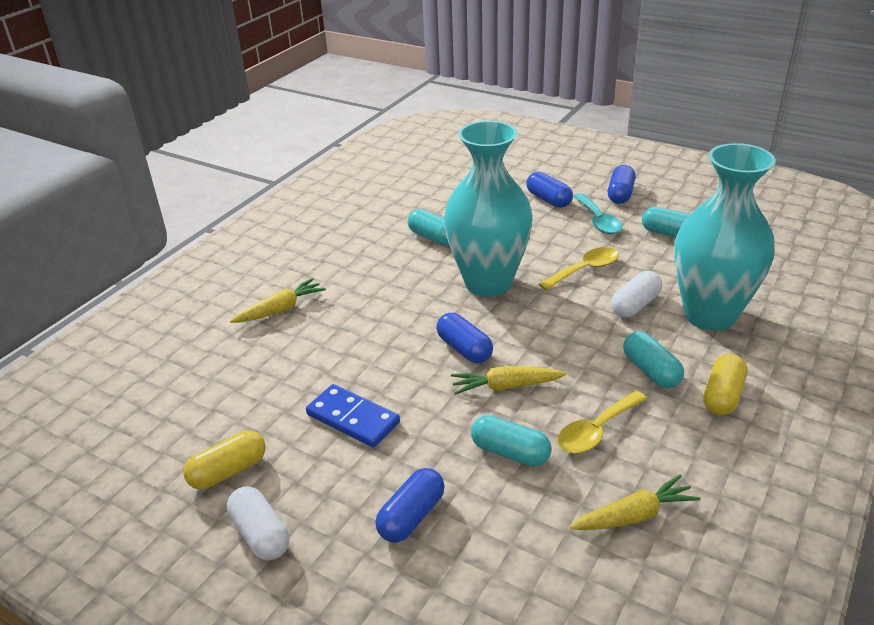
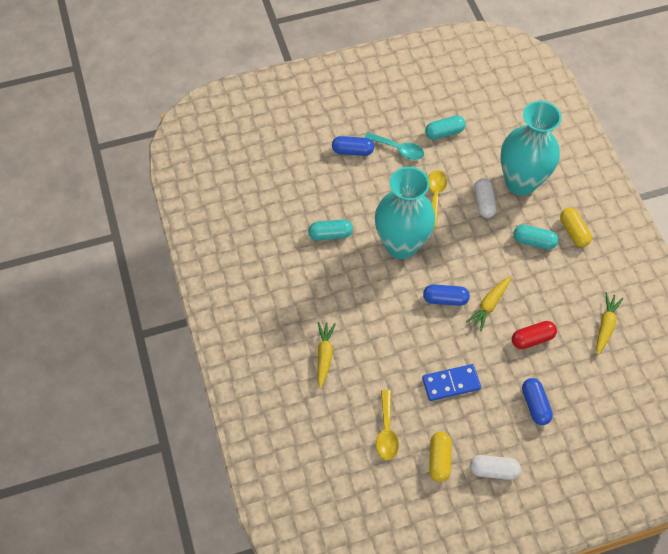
camera: 50 degrees left, 25 degrees up
turquoise capsule [471,415,552,466] -> red capsule [512,321,557,349]
yellow spoon [558,391,647,453] -> yellow spoon moved to [376,390,399,460]
blue capsule [608,165,635,204] -> none

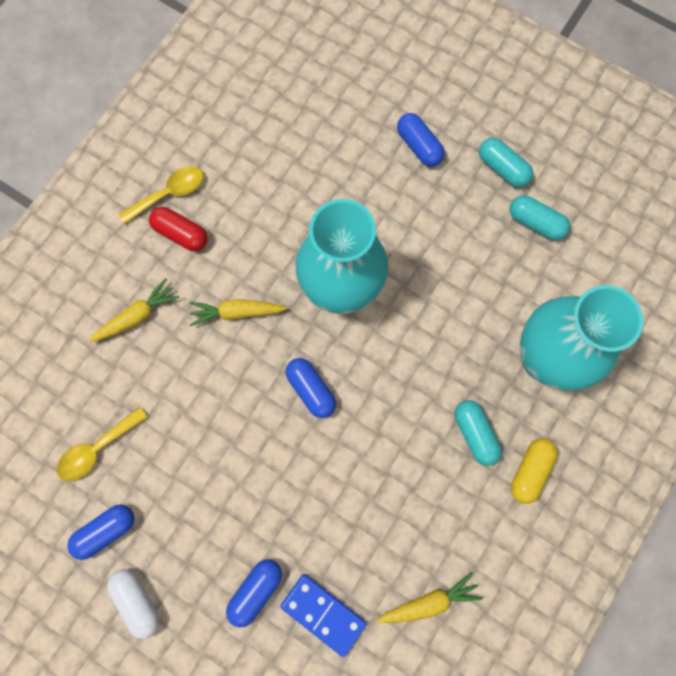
camera: 50 degrees right, 15 degrees up
turquoise capsule [308,219,353,241] -> turquoise capsule moved to [479,137,533,188]
turquoise spoon [364,132,424,160] -> none
blue domino [422,364,481,401] -> blue domino moved to [280,574,367,657]
yellow spoon [428,170,447,227] -> yellow spoon moved to [118,166,203,224]
yellow capsule [429,432,452,482] -> blue capsule [67,504,134,560]
yellow carrot [466,276,511,331] -> yellow carrot moved to [189,299,287,326]
white capsule [474,178,497,218] -> none
red capsule [512,321,557,349] -> red capsule moved to [149,207,208,251]

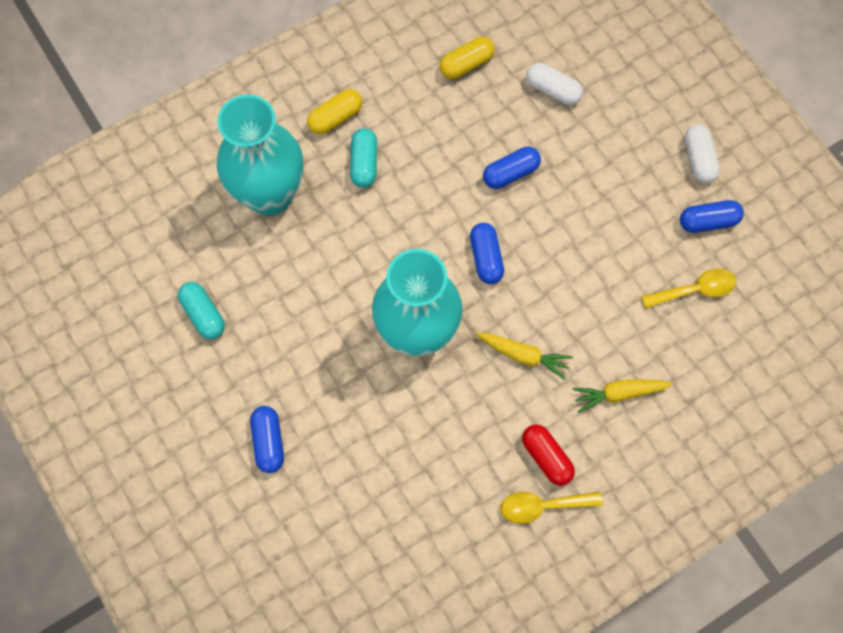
camera: 155 degrees left, 5 degrees down
blue capsule [226,559,282,628] -> blue capsule moved to [483,147,541,189]
blue domino [280,574,367,657] -> white capsule [526,63,583,105]
yellow carrot [377,572,483,623] -> yellow capsule [440,36,495,79]
turquoise capsule [479,137,533,188] -> none

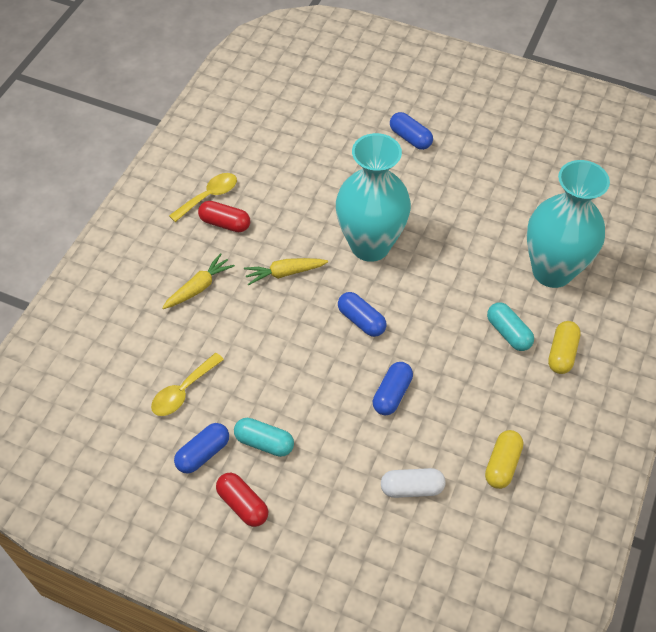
camera: 145 degrees right, 15 degrees down
turquoise capsule [178,282,225,339] -> turquoise capsule moved to [234,418,294,457]
white capsule [684,124,720,183] -> red capsule [216,473,268,527]

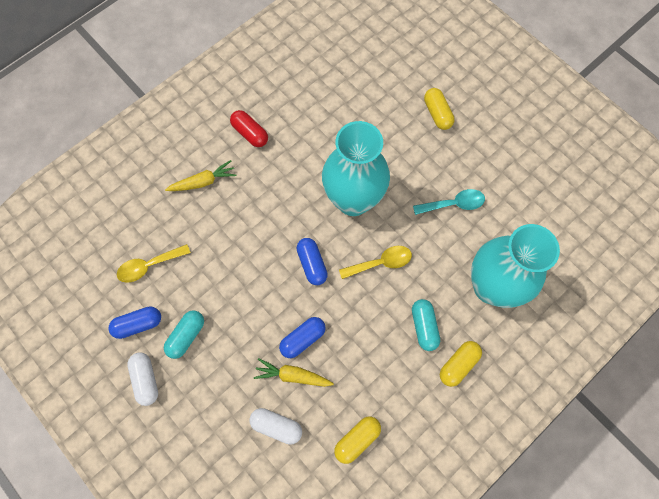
camera: 25 degrees right, 15 degrees up
yellow spoon [169,173,237,222] -> yellow spoon moved to [339,246,412,279]
red capsule [216,473,268,527] -> white capsule [127,352,158,406]
turquoise capsule [234,418,294,457] -> turquoise capsule turned 75 degrees clockwise [164,310,204,359]
yellow carrot [244,258,328,285] -> yellow carrot moved to [254,358,334,387]
blue capsule [390,112,433,150] -> yellow capsule [424,88,455,130]
none -> turquoise spoon [413,189,485,215]

